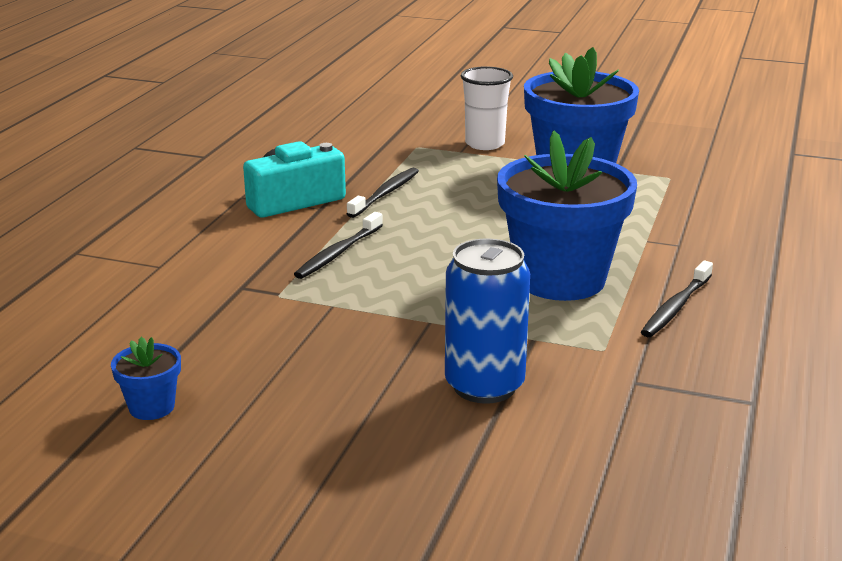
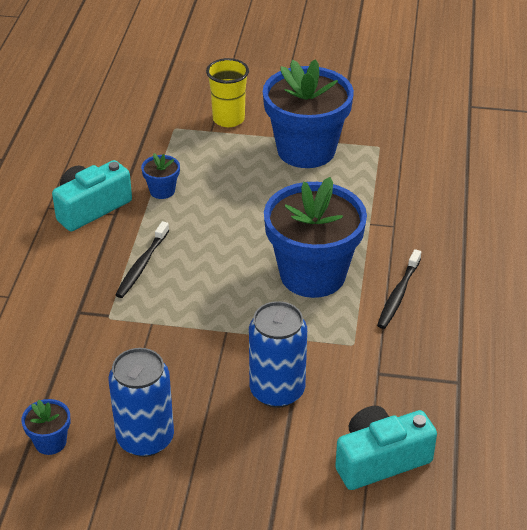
camera: 10 degrees left, 15 degrees up
black toothbrush [347,167,419,218] -> blue flower pot [141,153,180,199]
white cup [461,66,513,150] -> yellow cup [206,58,249,127]
none -> blue can [108,348,174,457]
none -> turquoise camera [335,406,437,490]

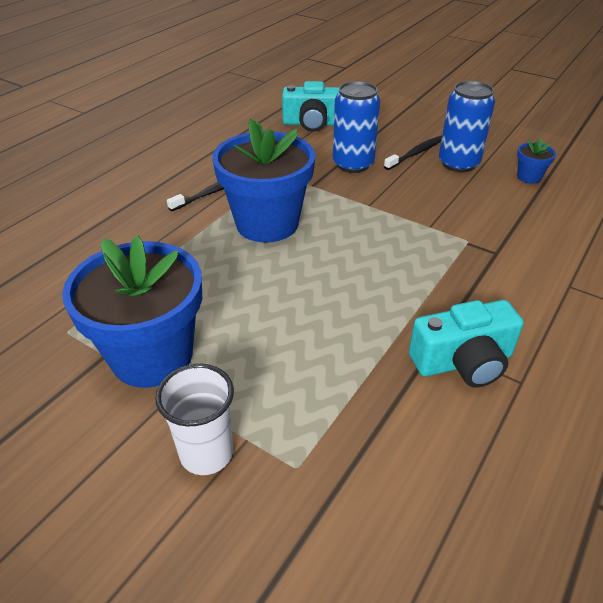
camera: 155 degrees left, 0 degrees up
black toothbrush [116,221,169,298] -> black toothbrush moved to [384,136,442,170]
blue flower pot [141,153,180,199] -> none
yellow cup [206,58,249,127] -> white cup [155,364,234,475]

